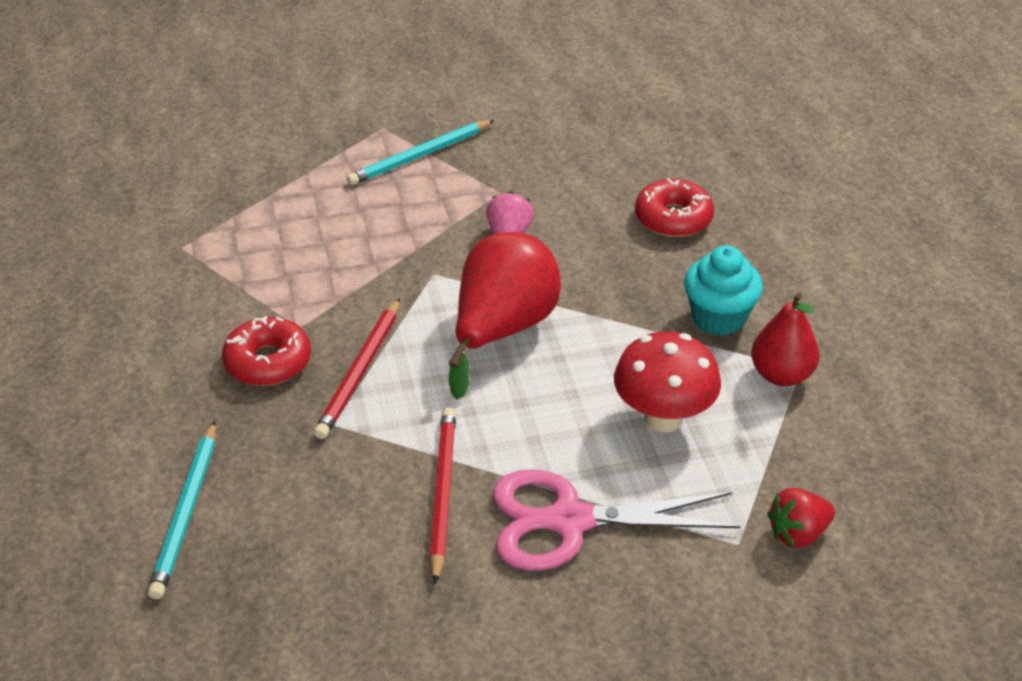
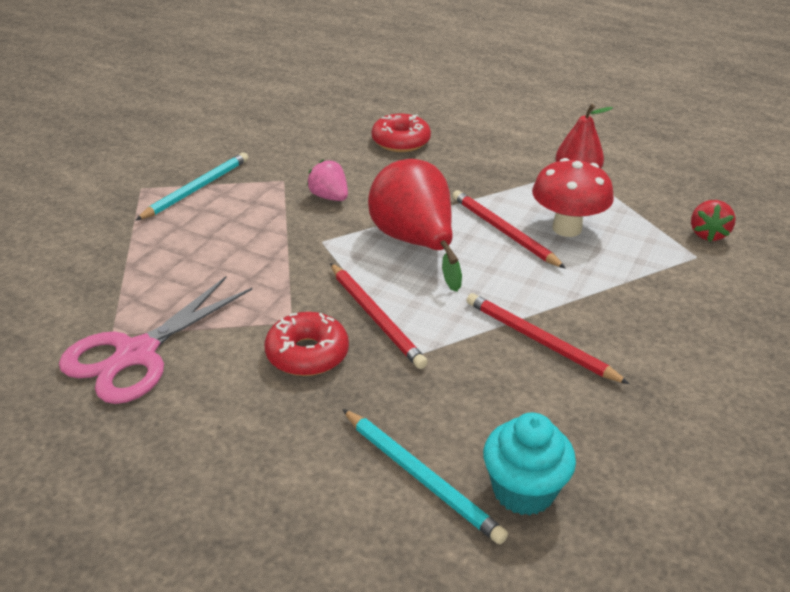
camera: 50 degrees left, 5 degrees down
turquoise pencil [346,120,494,185] -> turquoise pencil turned 150 degrees counterclockwise [135,152,248,221]
pink scissors [493,469,741,571] -> pink scissors moved to [59,276,252,404]
turquoise cupcake [684,245,763,336] -> turquoise cupcake moved to [483,412,576,516]
none -> red pencil [453,190,566,269]

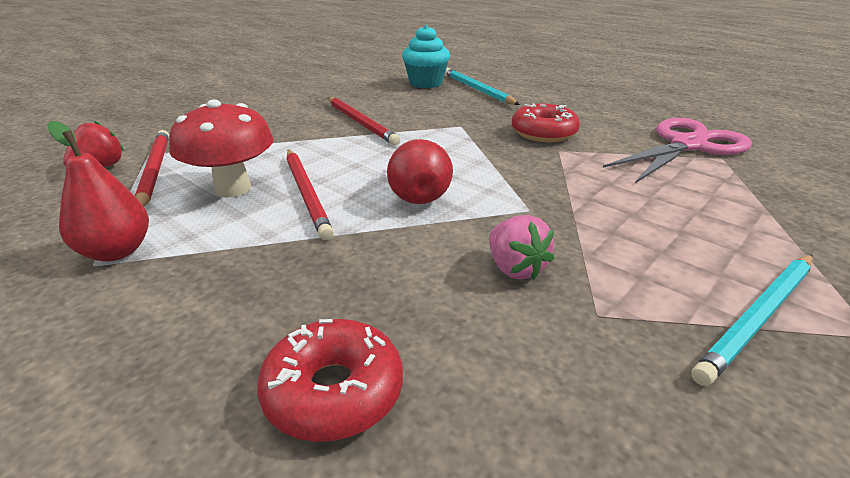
camera: 165 degrees left, 5 degrees down
red pencil [330,263,428,369] -> red pencil moved to [135,130,169,206]
red pear [368,159,462,292] -> red pear [387,139,453,204], size x0.64

